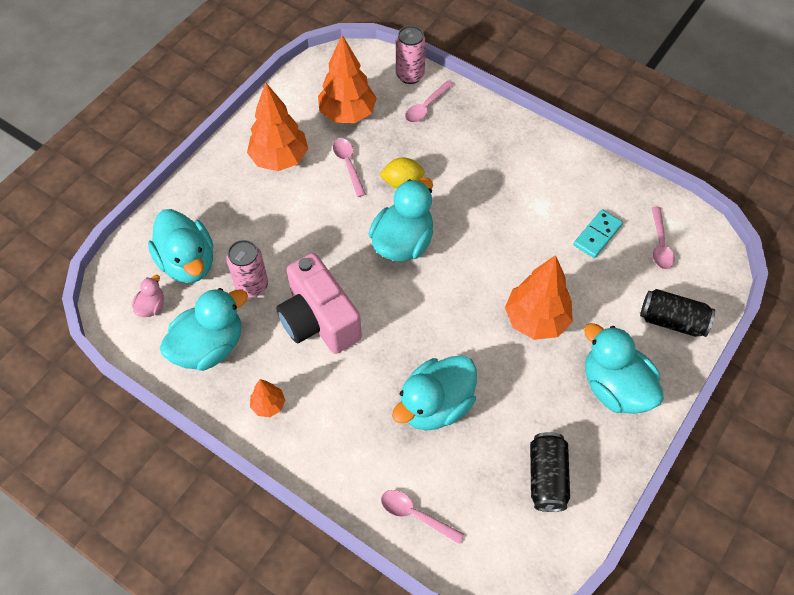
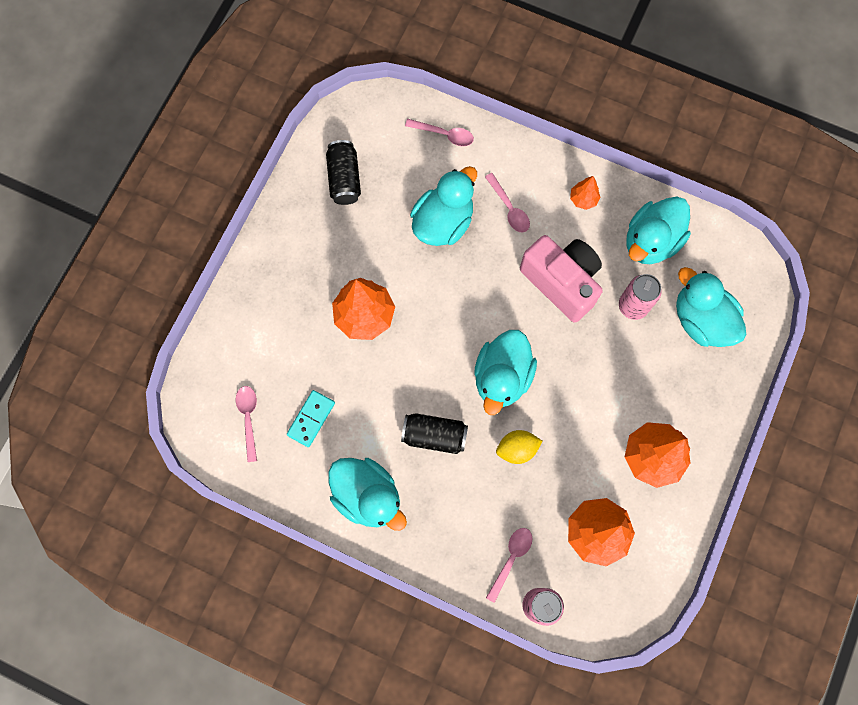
camera: 170 degrees right, 15 degrees up
pink duck [132,275,164,317] -> none
pink spoon [333,138,366,197] -> pink spoon moved to [485,173,530,232]
turquoise duck [584,323,664,414] -> turquoise duck moved to [328,458,407,531]
black can [640,289,715,337] -> black can moved to [401,413,468,454]

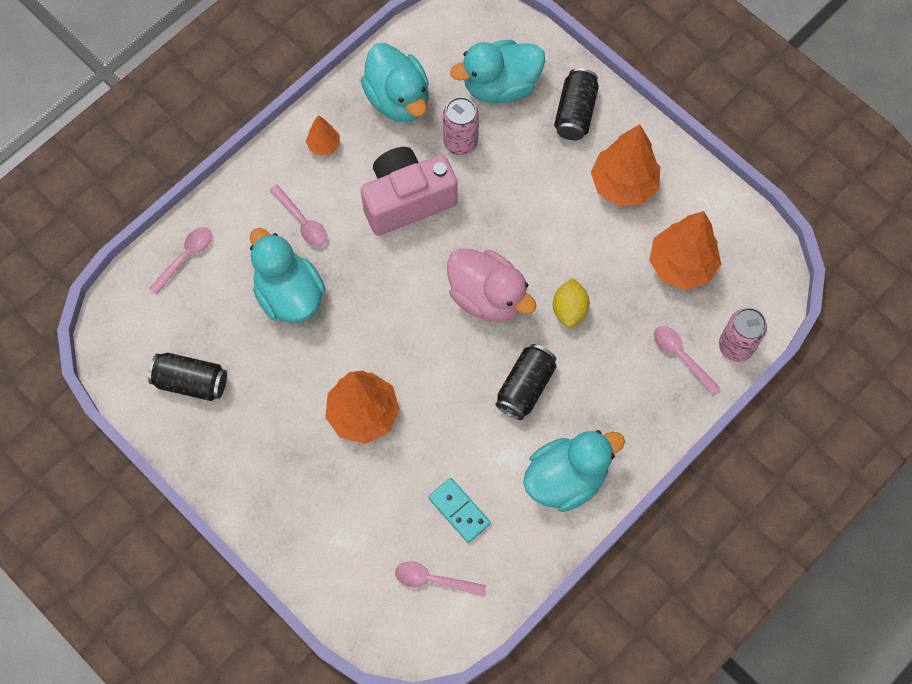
camera: 70 degrees left, 5 degrees down
turquoise duck [474,330,537,415] -> pink duck [447,248,536,322]
pink spoon [485,173,530,232] -> pink spoon turned 60 degrees clockwise [269,185,327,246]
none -> black can [554,68,599,140]

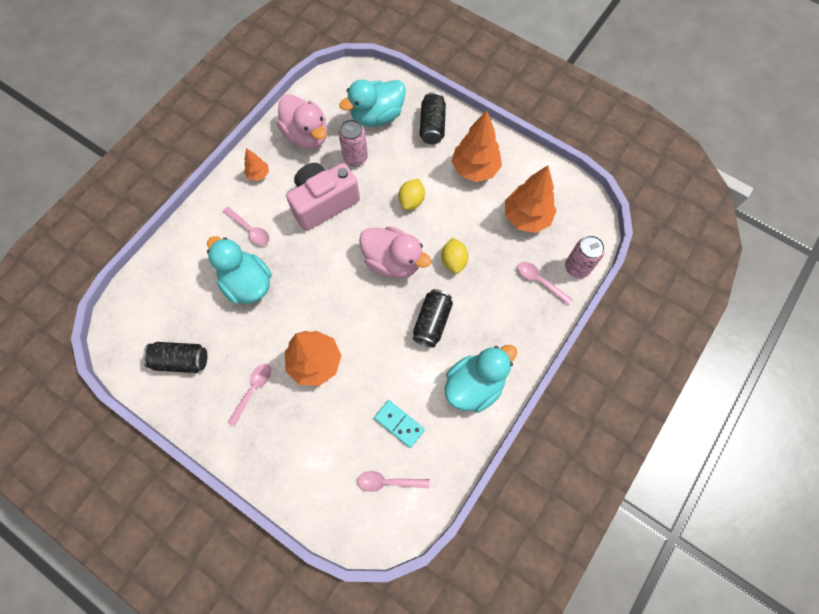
camera: 10 degrees left, 0 degrees up
pink spoon [149,227,212,295] -> pink spoon moved to [227,364,271,427]
turquoise duck [361,43,429,122] -> pink duck [277,94,327,149]
none -> yellow lemon [398,179,425,210]

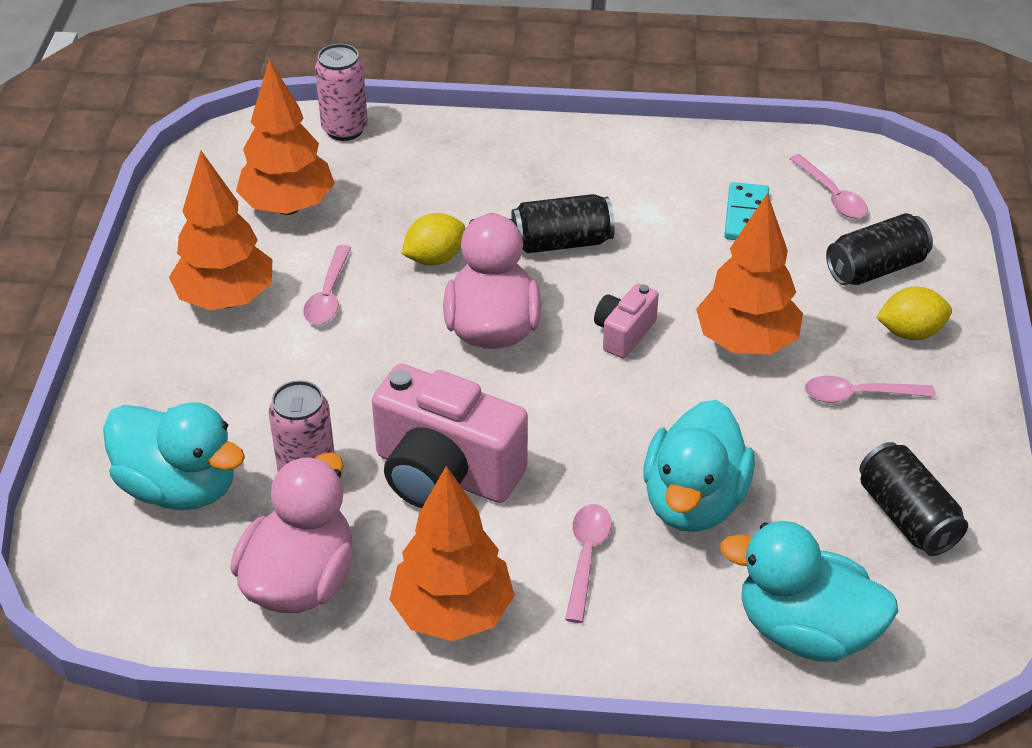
camera: 120 degrees left, 25 degrees down
orange tree [244,148,269,181] -> orange tree [389,466,515,641], size x2.00
yellow lemon [398,179,425,210] -> yellow lemon moved to [876,287,952,340]
black can [420,92,446,144] -> black can moved to [826,213,933,285]
turquoise duck [445,345,517,413] -> turquoise duck moved to [720,521,898,662]
pink spoon [518,262,573,305] -> pink spoon moved to [303,245,351,325]
none -> pink camera [594,283,659,359]

